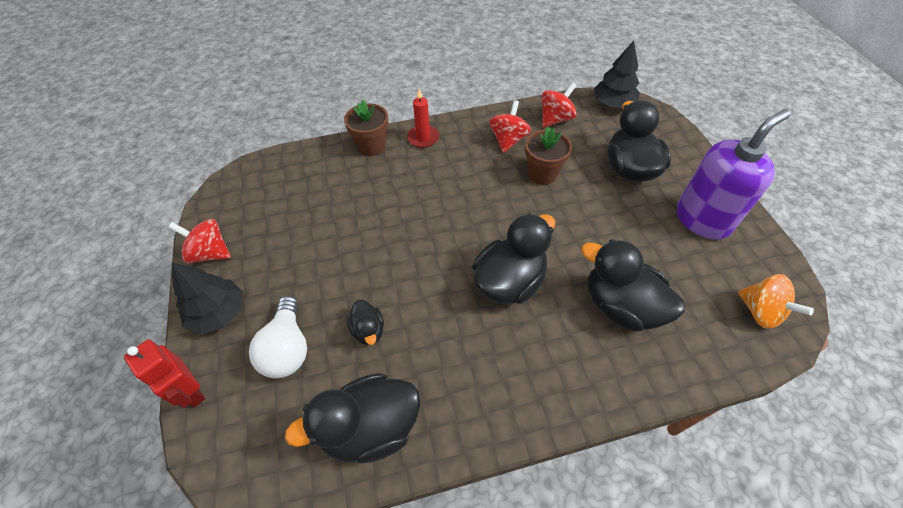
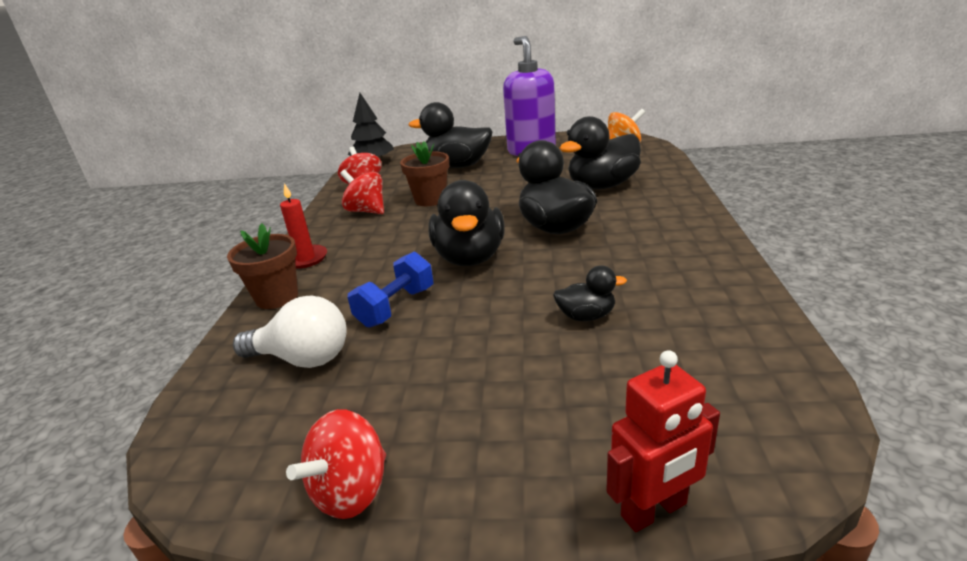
camera: 70 degrees left, 25 degrees down
black tree [172,263,243,335] -> none
white light bulb [249,296,307,378] -> white light bulb moved to [233,296,347,368]
black duck [285,373,420,464] -> black duck moved to [428,180,505,266]
none -> blue dumbbell [348,252,433,328]

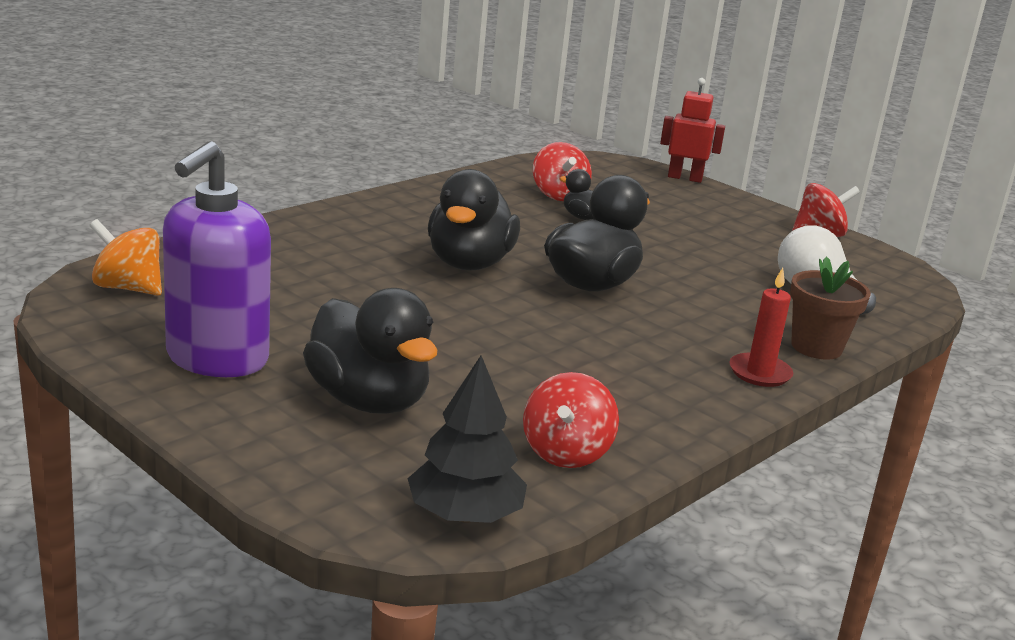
camera: 145 degrees left, 5 degrees down
red spinning top [340,170,384,214] -> red spinning top moved to [533,142,592,201]
blue dumbbell [348,252,433,328] -> none
brown flower pot [400,141,449,206] -> none
black duck [559,116,641,189] -> none

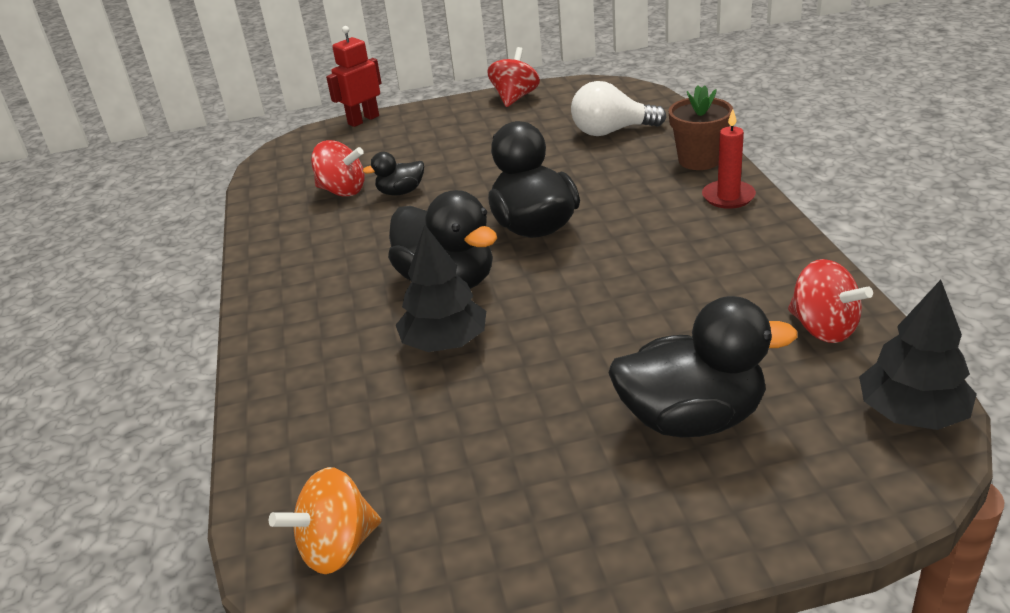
camera: 50 degrees left, 10 degrees up
purple soap dispenser [163,141,271,377] -> none
none -> black tree [396,225,486,352]

